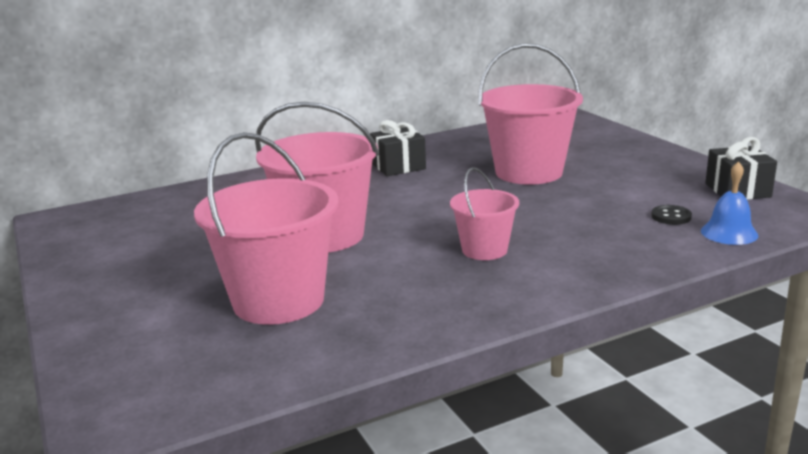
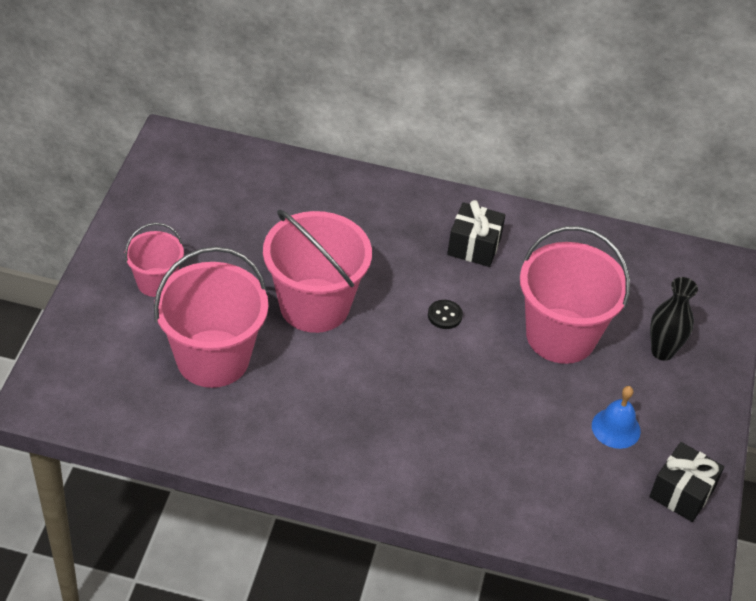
camera: 35 degrees right, 25 degrees up
pink bucket [450,167,519,260] -> pink bucket moved to [125,223,184,297]
black button [651,205,692,225] -> black button moved to [428,300,463,329]
blue bell [701,161,758,245] -> blue bell moved to [592,386,641,449]
none -> black vase [650,277,698,361]

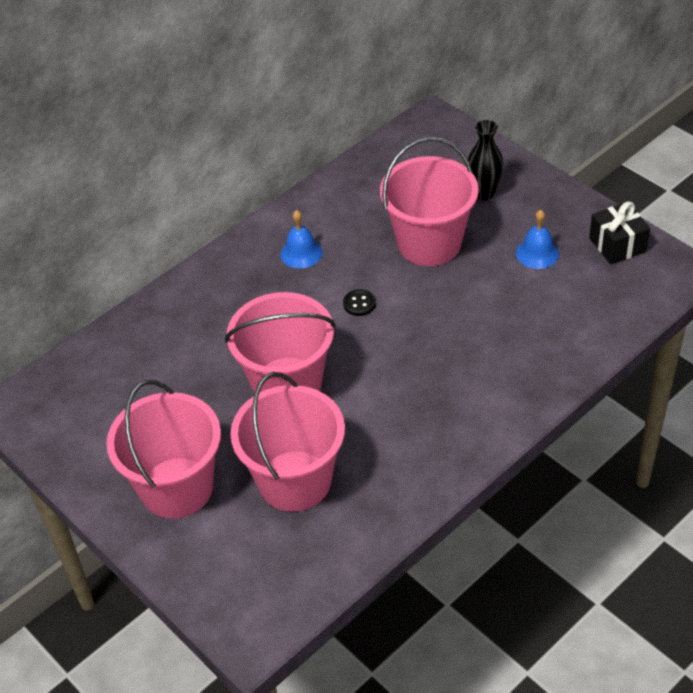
camera: 50 degrees left, 0 degrees up
pink bucket [125,223,184,297] -> pink bucket [106,380,221,519], size x1.82
black gift [447,200,505,267] -> blue bell [281,210,322,268]

